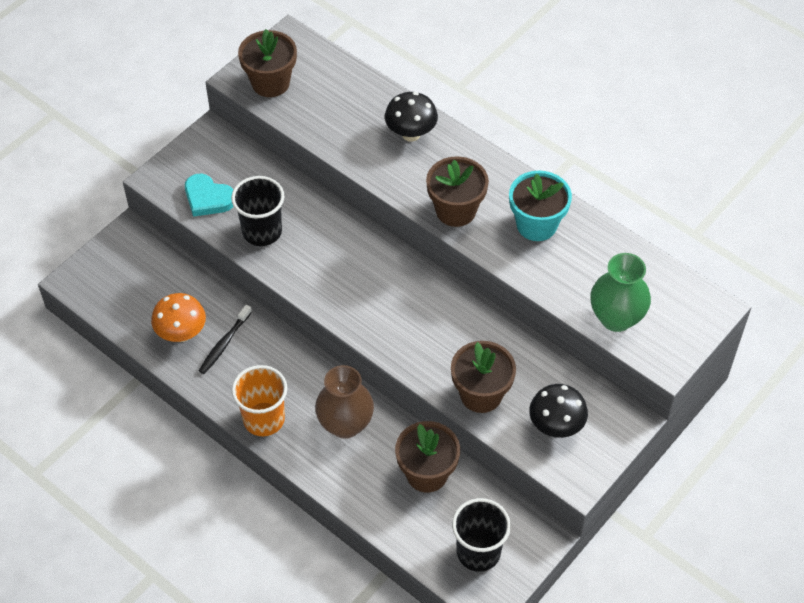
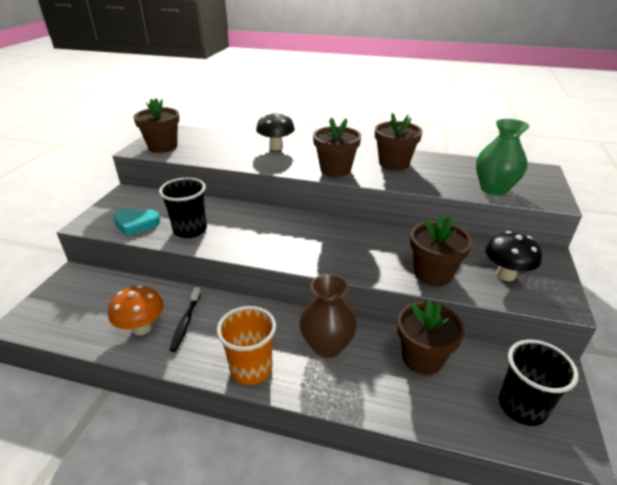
camera: 25 degrees left, 20 degrees down
turquoise flower pot [509,171,572,241] -> brown flower pot [375,113,423,171]

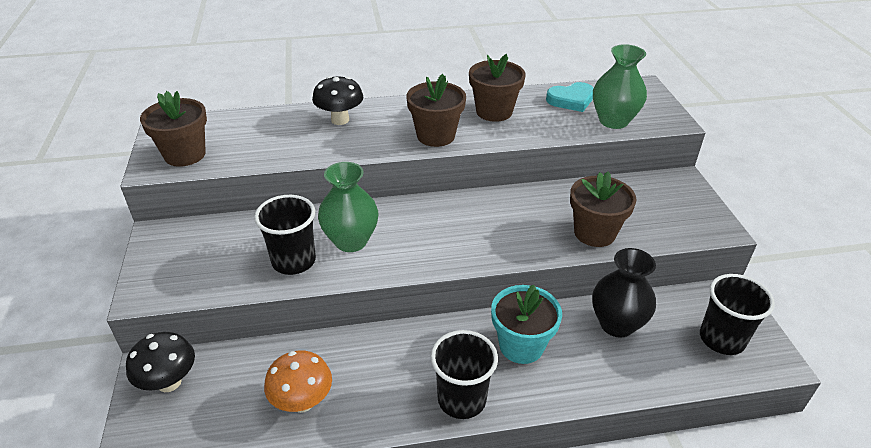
camera: 25 degrees left, 5 degrees up
turquoise heart [113,208,161,236] -> turquoise heart moved to [546,82,594,112]
black toothbrush [169,287,201,352] -> none
orange cup [217,306,276,385] -> black cup [431,330,498,419]
brown vase [300,274,357,358] -> turquoise flower pot [491,284,562,364]
brown flower pot [397,301,465,375] -> black vase [592,248,656,338]
black mushroom [485,231,542,281] -> black mushroom moved to [126,332,195,392]
none -> green vase [318,162,378,252]

